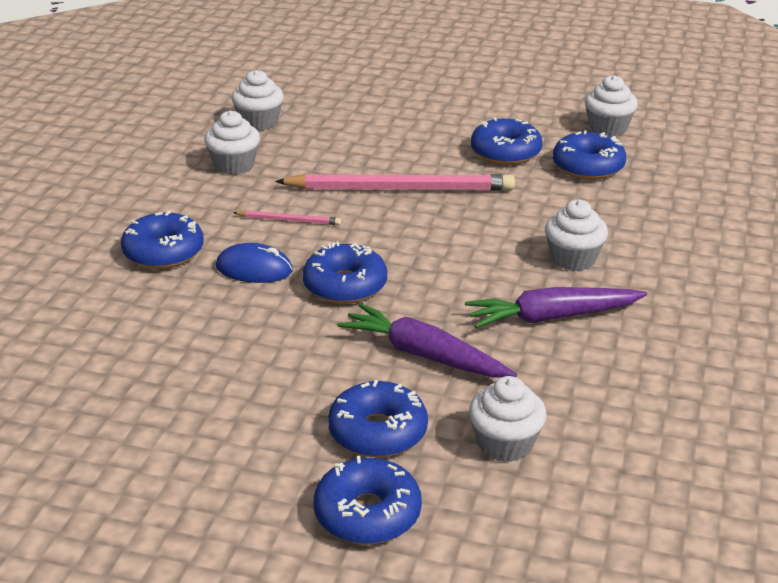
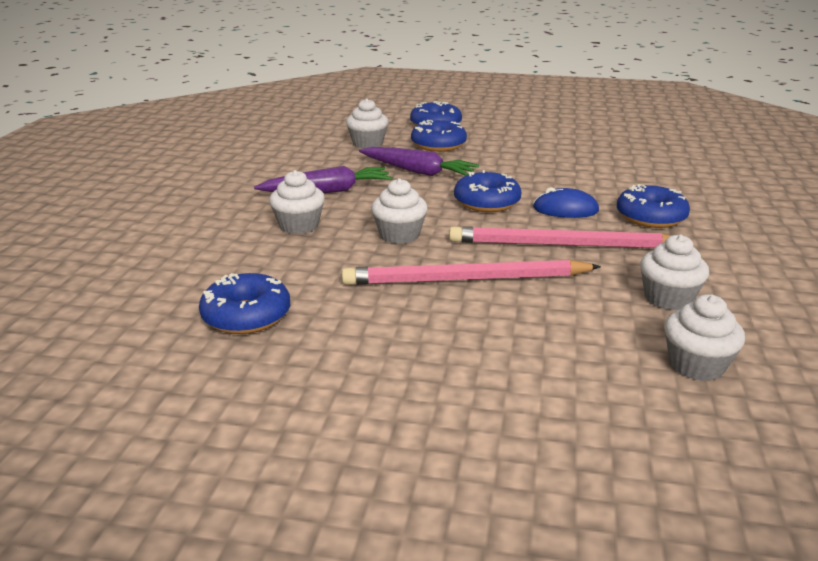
camera: 175 degrees right, 5 degrees down
pink pencil [233,210,341,225] -> pink pencil [449,226,672,248], size x2.25
blue donut [471,117,542,165] -> none
white cupcake [585,75,638,136] -> white cupcake moved to [371,178,428,244]

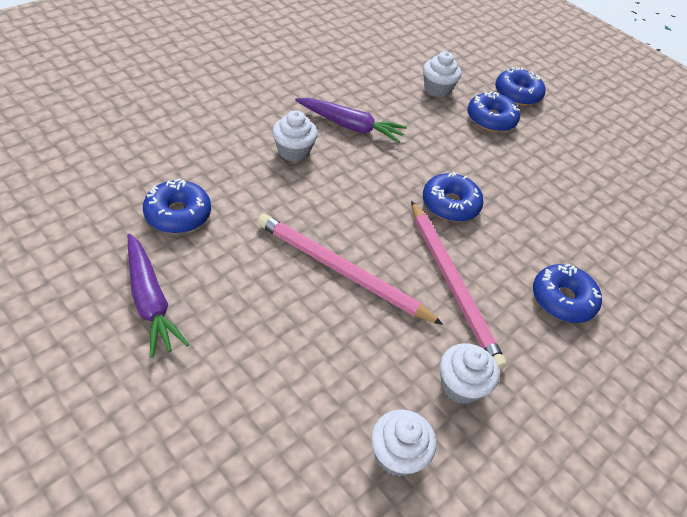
camera: 30 degrees right, 20 degrees up
purple carrot [359,147,479,176] -> purple carrot moved to [128,233,189,358]
white cupcake [371,178,428,244] -> none
pink pencil [449,226,672,248] -> pink pencil turned 150 degrees counterclockwise [411,201,507,370]
blue mouse [533,187,599,218] -> none

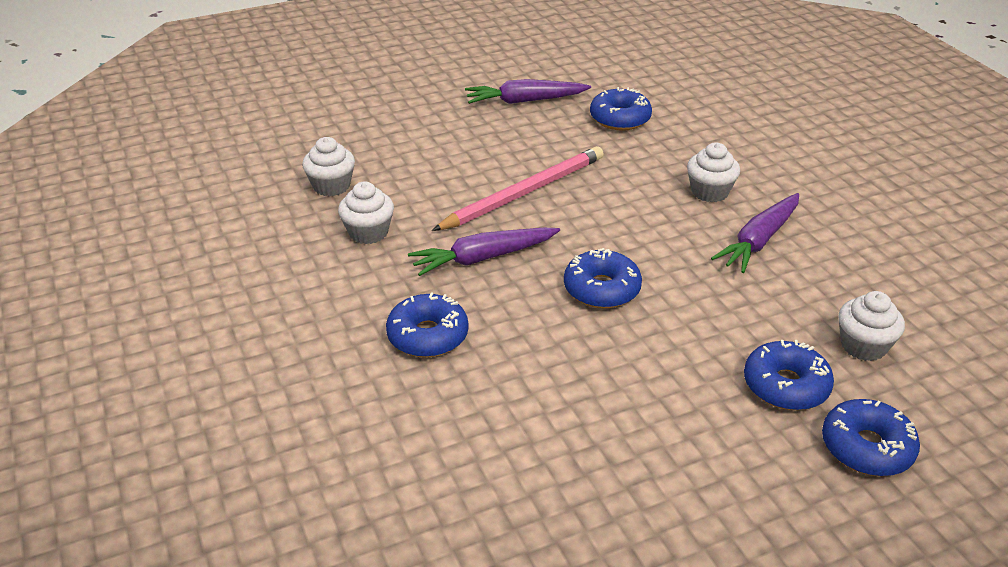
camera: 115 degrees right, 10 degrees down
pink pencil [411,201,507,370] -> purple carrot [408,228,560,276]

